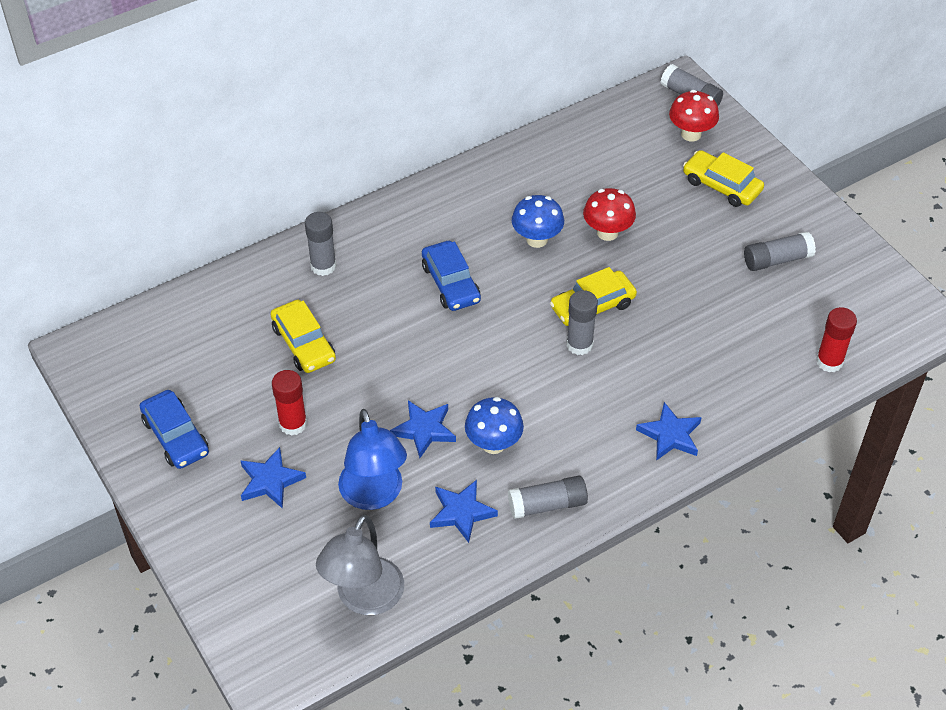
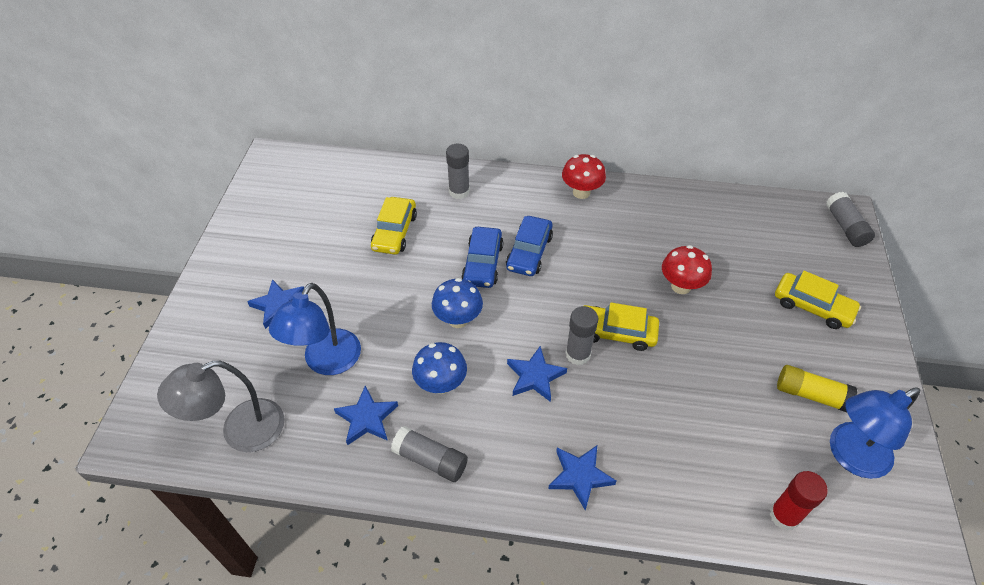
camera: 40 degrees right, 0 degrees up
blue car [140,390,209,469] -> blue car moved to [462,227,503,288]
red glue stick [272,370,307,436] -> none
blue star [390,400,456,458] -> blue star moved to [507,346,567,402]
blue mushroom [512,195,564,248] -> blue mushroom moved to [432,278,483,328]
red mushroom [669,90,719,142] -> red mushroom moved to [562,154,606,199]
yellow car [683,150,764,207] -> yellow car turned 135 degrees clockwise [775,271,861,329]
grey glue stick [744,232,816,271] -> yellow glue stick [777,365,857,412]
none -> blue lamp [830,387,920,479]

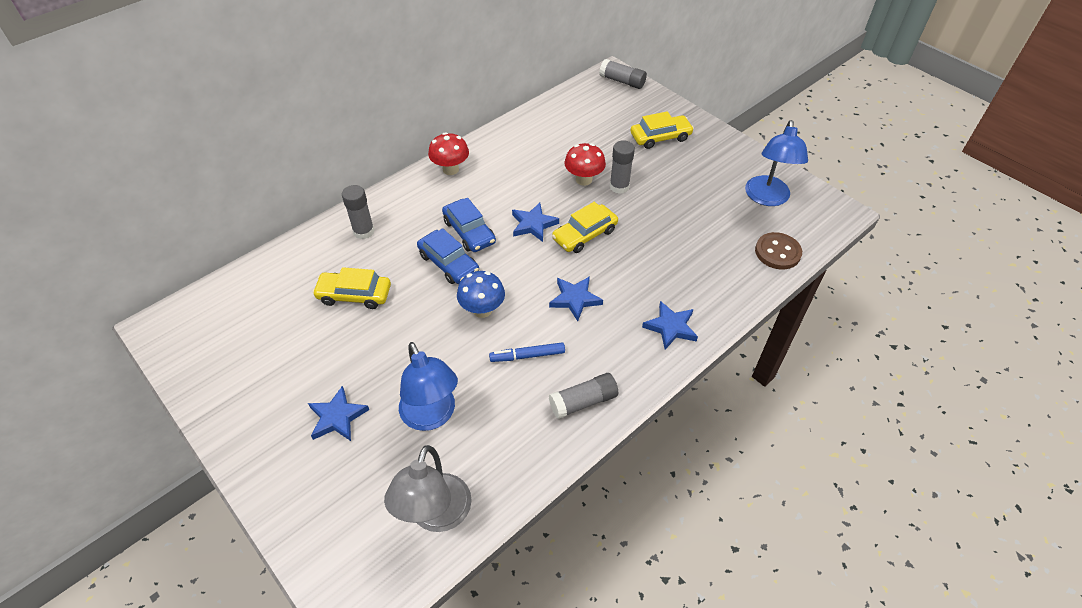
camera: 50 degrees left, 0 degrees up
blue star [334,386,398,445] -> blue star moved to [512,203,559,242]
yellow car [371,197,417,255] -> yellow car turned 135 degrees clockwise [312,267,391,309]
blue mushroom [412,342,467,394] -> blue marker [489,342,565,362]
grey glue stick [566,306,598,365] -> grey glue stick moved to [610,140,635,194]
red glue stick [769,471,828,530] -> brown button [755,232,802,269]
yellow glue stick [777,365,857,412] -> none

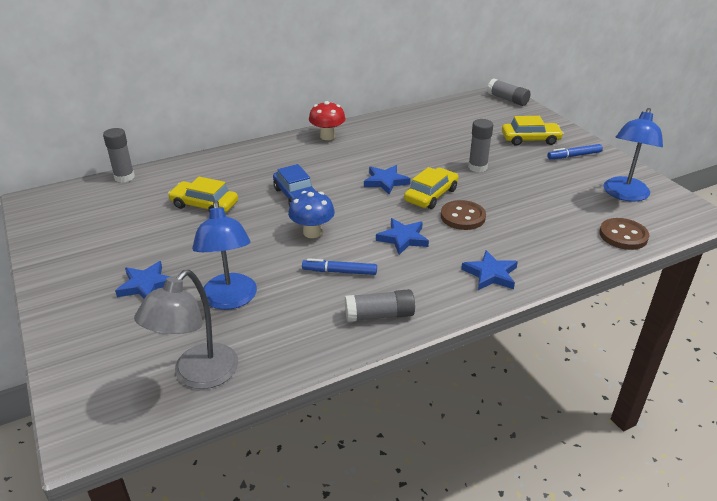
camera: 15 degrees right, 15 degrees down
grey glue stick [342,185,375,239] -> grey glue stick moved to [103,128,135,183]
blue car [442,198,496,252] -> none
yellow car [552,202,618,253] -> yellow car turned 150 degrees clockwise [404,167,459,209]
red mushroom [564,143,606,186] -> none
none -> brown button [441,200,486,230]
none -> blue marker [547,144,603,159]

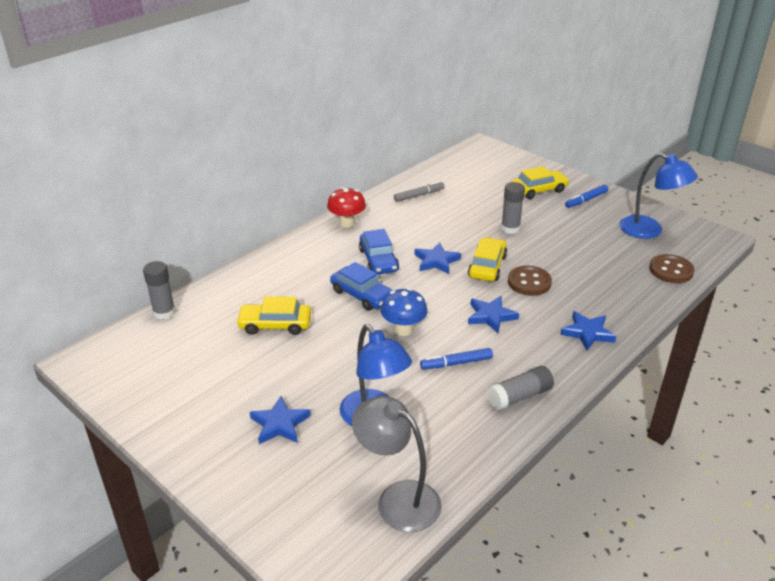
camera: 20 degrees left, 0 degrees up
grey lamp [134,270,238,389] -> grey lamp turned 120 degrees clockwise [352,396,442,532]
grey glue stick [487,79,531,106] -> none
blue lamp [603,108,663,202] -> blue lamp turned 60 degrees counterclockwise [619,153,698,239]
none -> blue car [359,229,399,275]
none -> grey marker [394,181,444,202]

